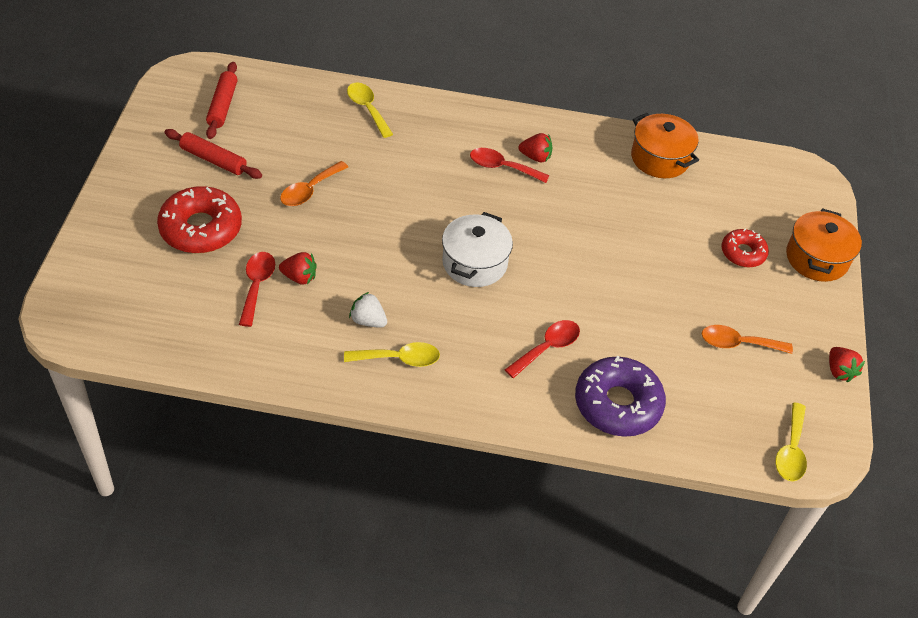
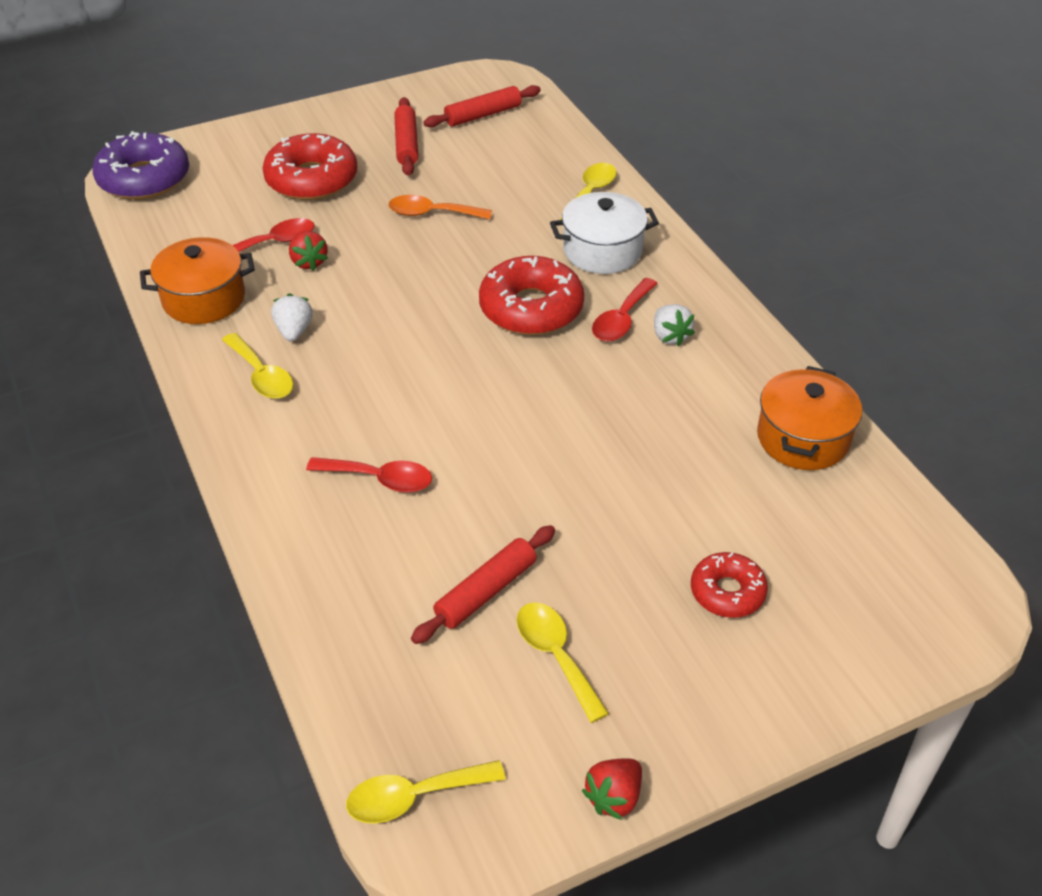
camera: 60 degrees right, 5 degrees down
white pot [442,212,513,287] -> white pot moved to [550,192,659,274]
red spoon [470,148,550,183] -> red spoon turned 135 degrees counterclockwise [592,278,658,341]
red strawberry [518,133,552,162] -> white strawberry [654,304,695,346]
purple donut [575,356,666,437] -> purple donut moved to [92,131,189,200]
orange spoon [702,325,793,354] -> yellow spoon [517,602,609,723]
orange pot [786,208,862,282] -> orange pot moved to [140,237,255,324]
none -> red rolling pin [411,525,555,644]
none -> red donut [479,256,584,335]

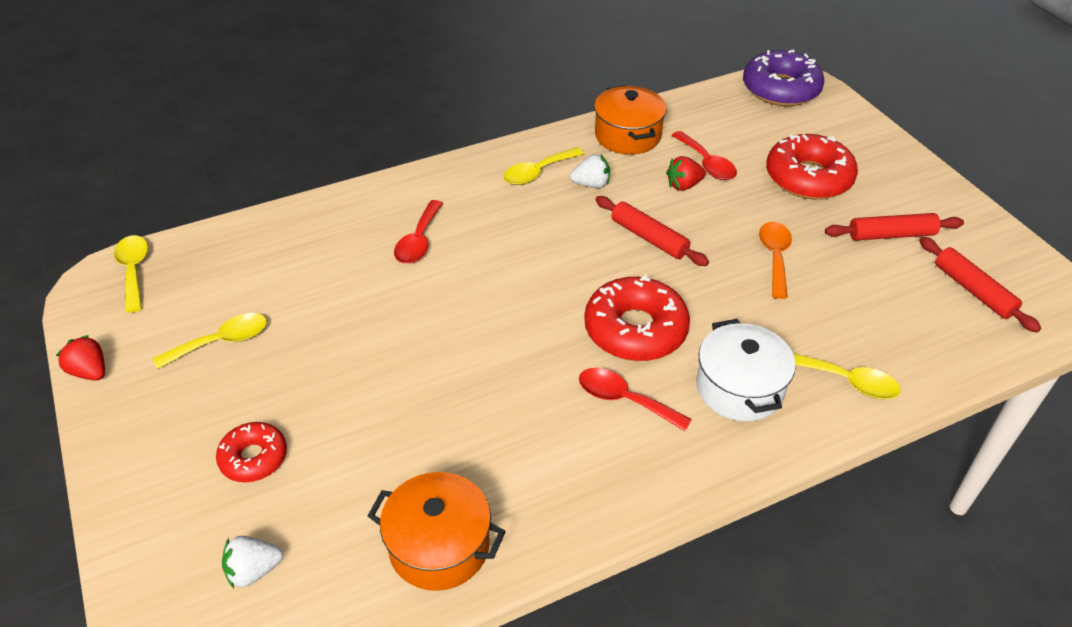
camera: 90 degrees right, 0 degrees up
red rolling pin [411,525,555,644] -> red rolling pin moved to [595,196,709,266]
white strawberry [654,304,695,346] -> white strawberry moved to [222,536,283,589]

